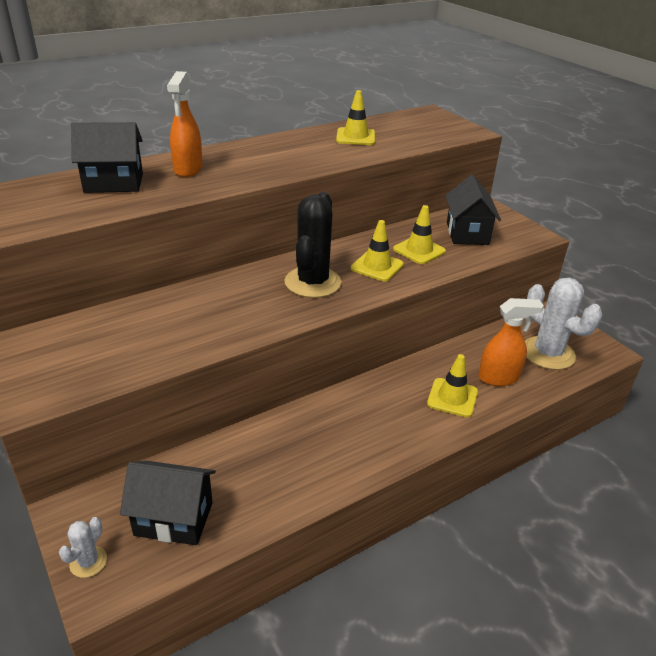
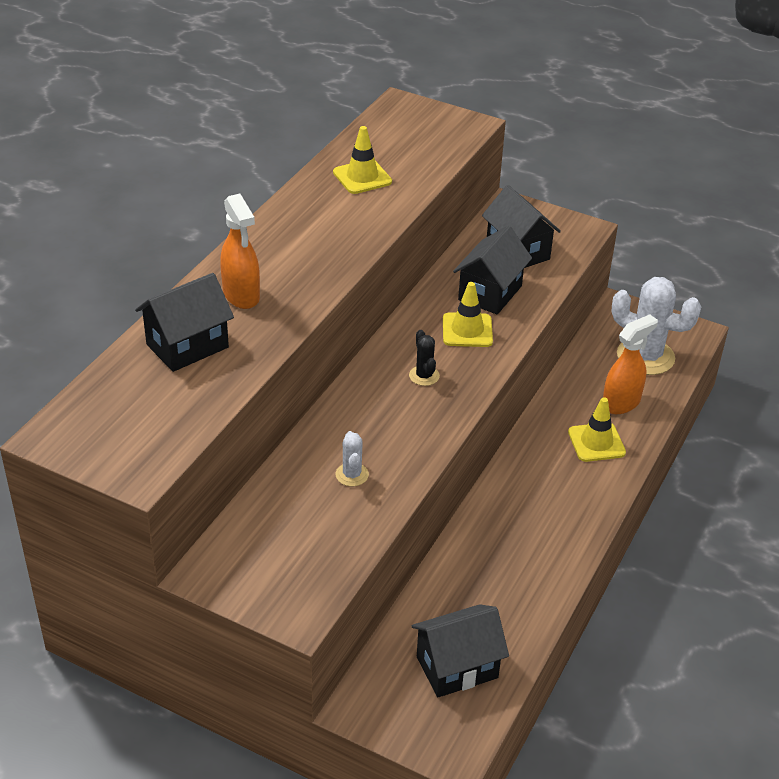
camera: 30 degrees left, 5 degrees up
white cactus [59,517,107,578] -> white cactus moved to [336,431,369,486]
black cactus [284,192,341,298] -> black cactus [409,330,440,386], size x0.47
yellow traffic cone [393,205,446,264] -> black house [453,226,532,315]

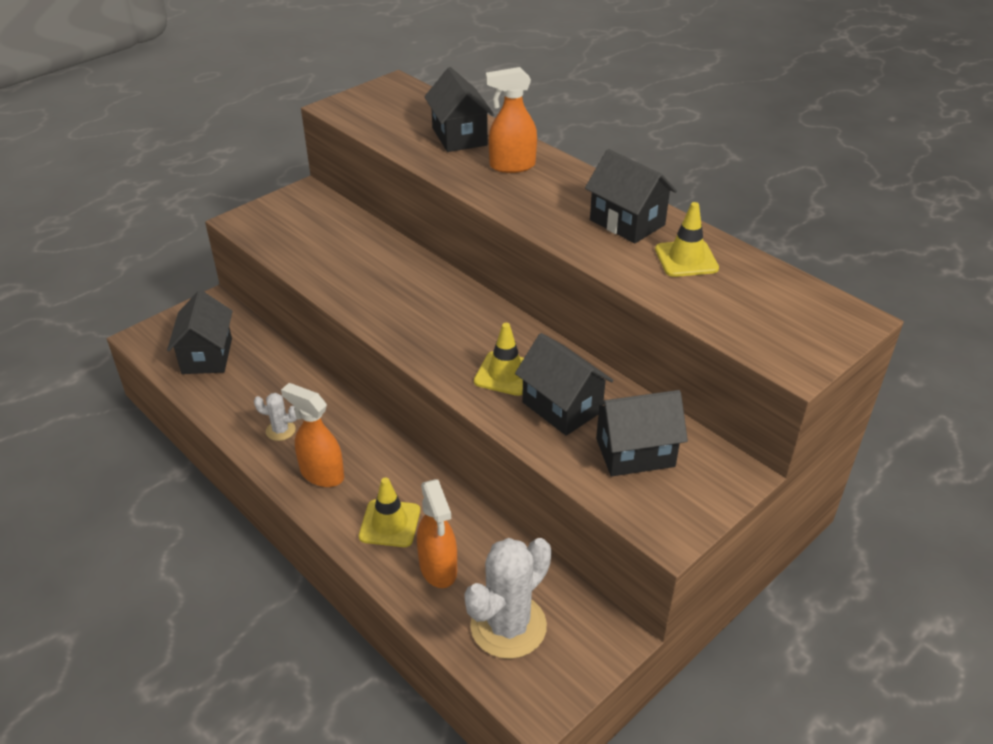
camera: 110 degrees right, 0 degrees up
white cactus [336,431,369,486] -> white cactus moved to [254,393,297,441]
black cactus [409,330,440,386] -> none
none -> orange spray bottle [281,383,344,487]
none -> black house [585,149,677,243]

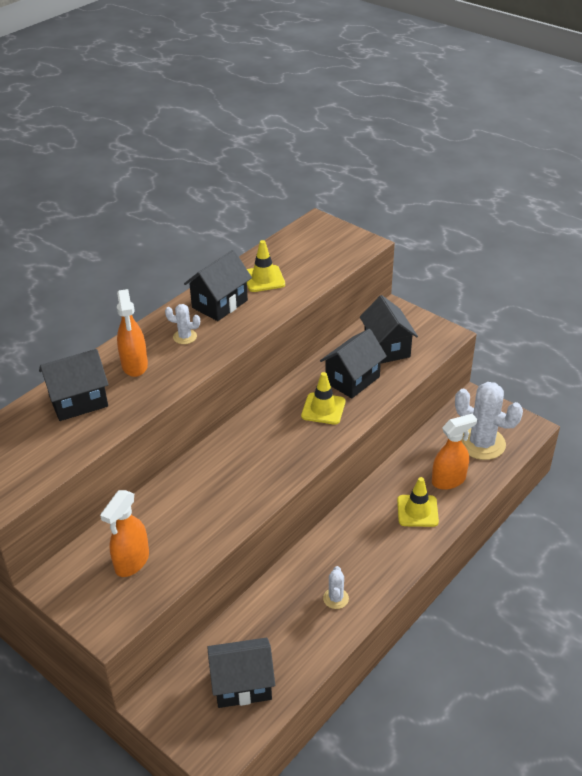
camera: 95 degrees left, 0 degrees up
orange spray bottle [281,383,344,487] -> orange spray bottle moved to [100,490,149,577]
none -> white cactus [165,304,200,344]

